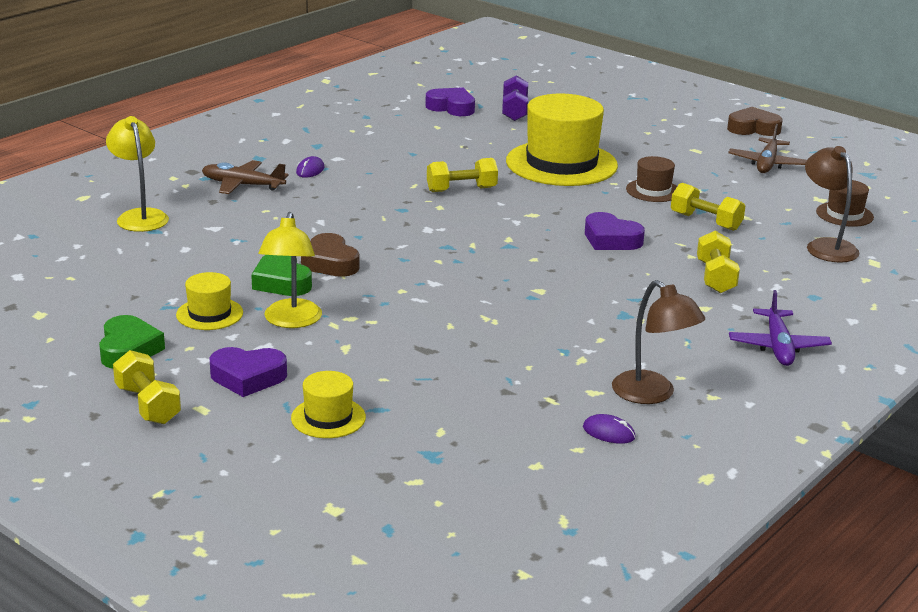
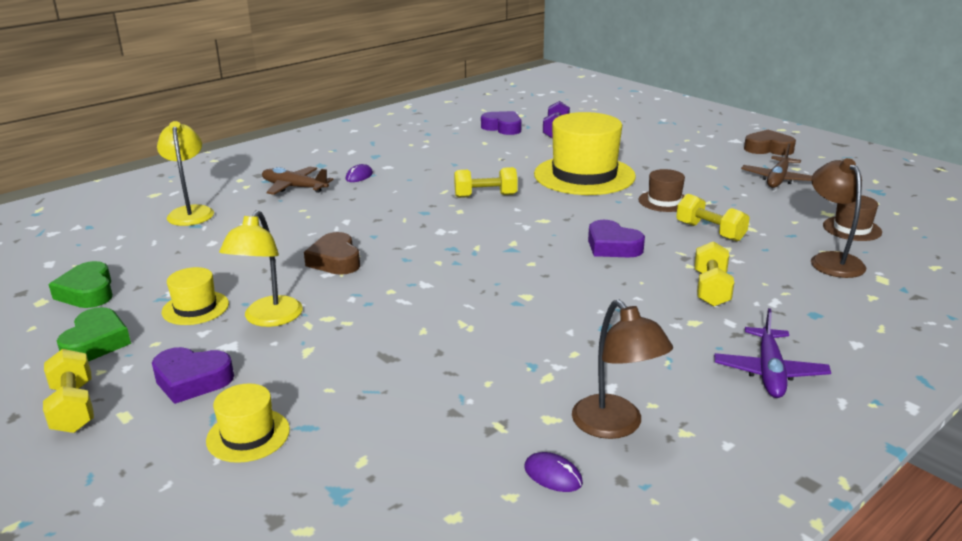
camera: 10 degrees right, 0 degrees up
green heart [251,255,312,296] -> green heart moved to [49,261,113,308]

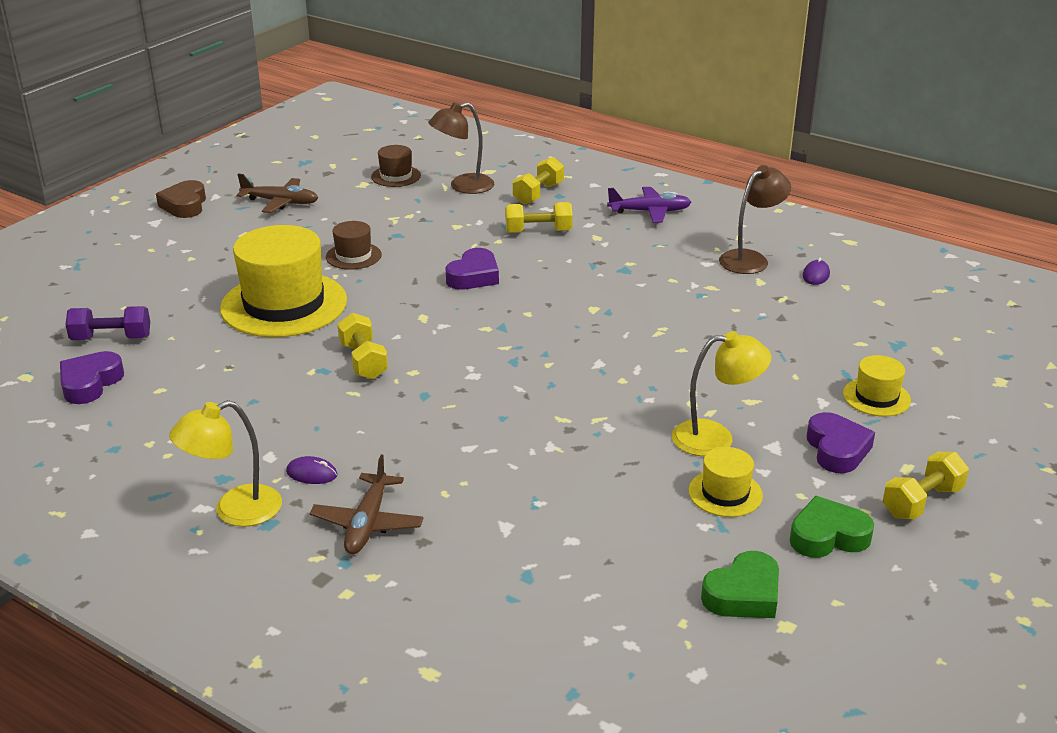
camera: 105 degrees left, 5 degrees up
yellow lamp [157,121,214,226] -> yellow lamp moved to [169,400,282,527]
brown heart [304,232,360,275] -> none
yellow dumbbell [676,194,750,241] -> yellow dumbbell moved to [513,157,564,204]

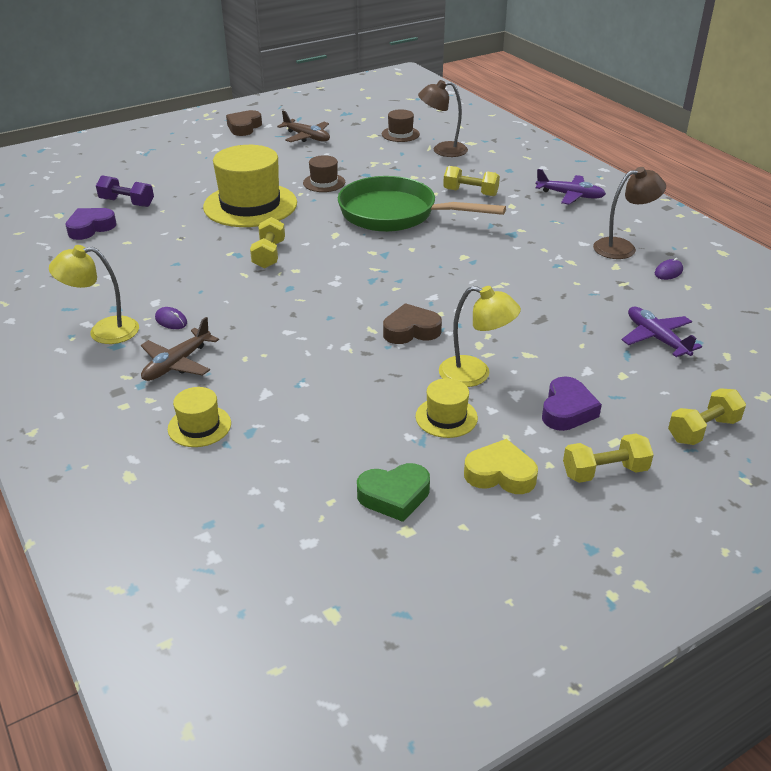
camera: 25 degrees right, 5 degrees up
purple heart [446,248,499,290] -> green pan [338,176,506,232]
yellow dumbbell [513,157,564,204] -> yellow dumbbell moved to [668,388,746,445]
green heart [790,496,874,558] -> yellow heart [464,439,538,494]
yellow hat [843,355,911,416] -> yellow hat moved to [168,387,231,447]
none -> brown heart [383,303,442,344]
none -> purple plane [622,307,702,357]

